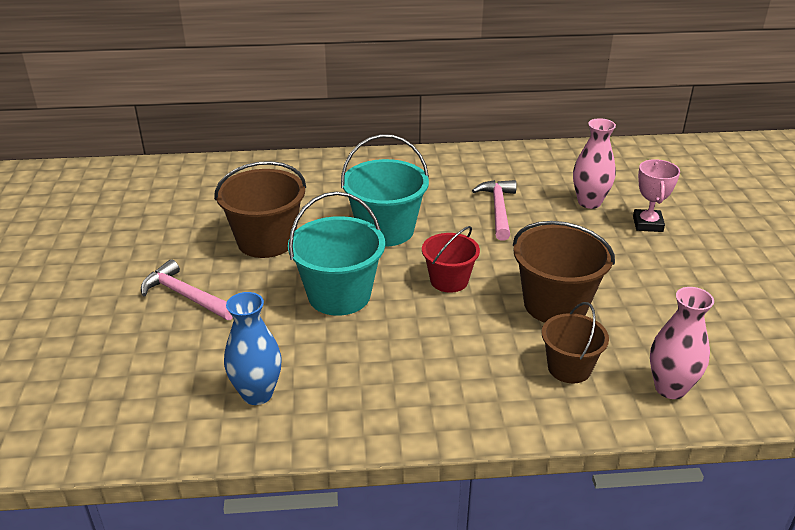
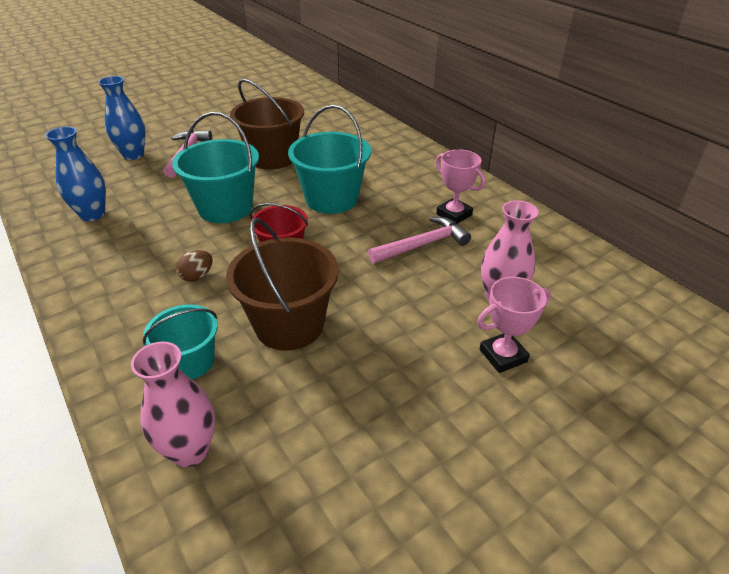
camera: 60 degrees right, 5 degrees up
brown bucket [542,302,609,383] -> turquoise bucket [143,304,218,379]
none -> blue vase [98,76,146,160]
none -> brown egg [176,250,213,282]
none -> pink trophy [436,150,485,224]

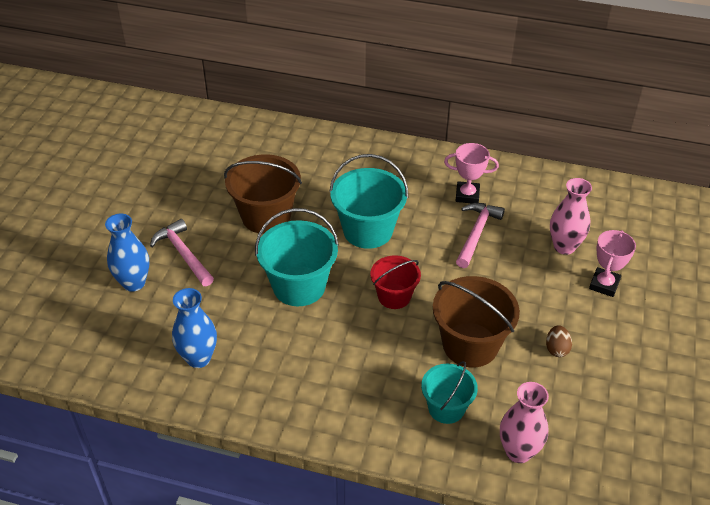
camera: 40 degrees left, 5 degrees up
brown egg [176,250,213,282] -> brown egg moved to [546,325,572,357]

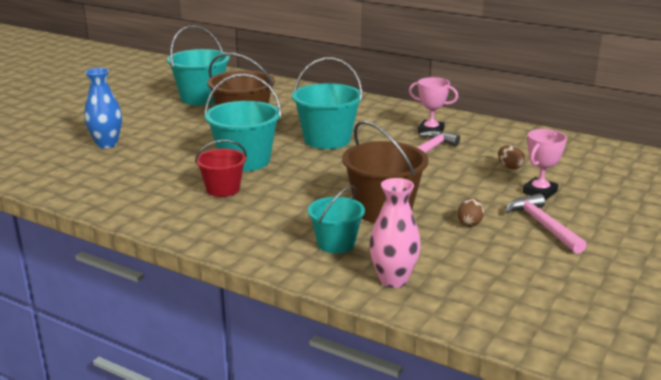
camera: 15 degrees right, 20 degrees down
pink hammer [150,219,214,286] -> pink hammer moved to [505,193,587,254]
blue vase [172,288,217,368] -> none
red bucket [370,255,421,309] -> red bucket moved to [195,140,247,197]
pink vase [550,178,592,255] -> brown egg [498,145,525,169]
none -> turquoise bucket [167,26,230,105]

